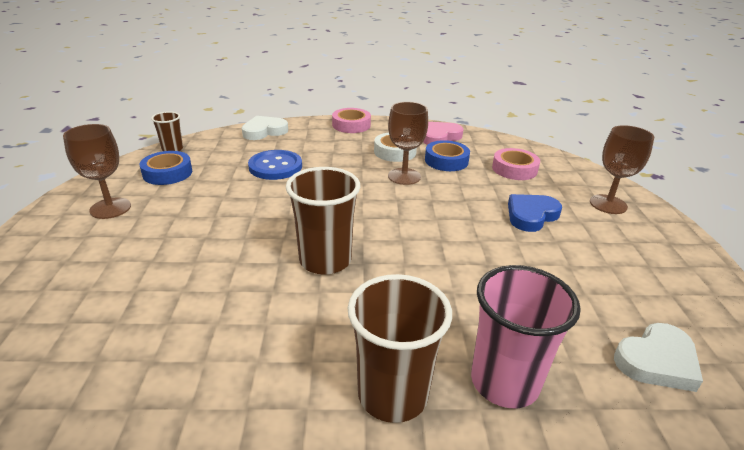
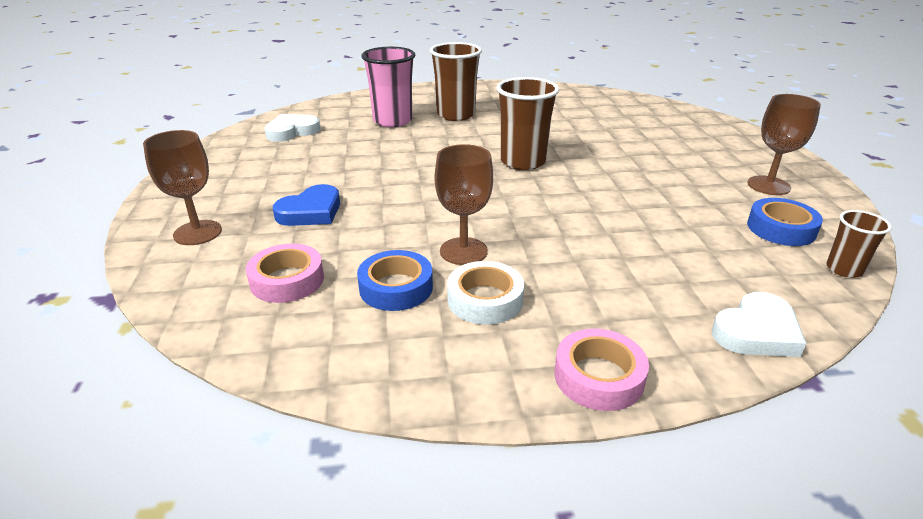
camera: 175 degrees right, 0 degrees up
blue button [248,150,302,180] -> none
pink heart [423,122,463,145] -> none

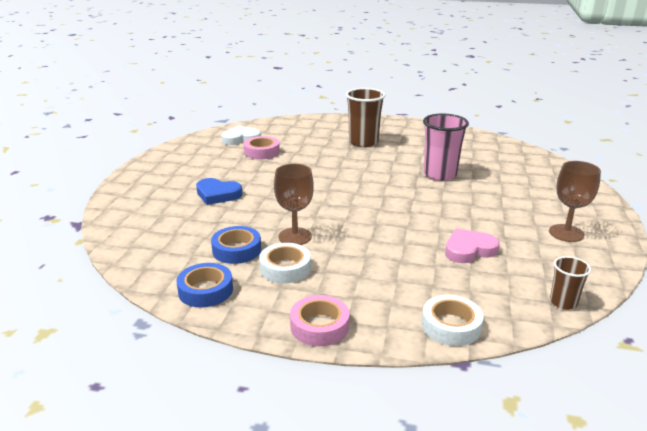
camera: 20 degrees right, 5 degrees down
brown goblet [143,130,222,245] -> none
pink tape [246,244,324,303] -> pink tape moved to [243,136,280,159]
blue heart [273,184,340,226] -> blue heart turned 45 degrees clockwise [196,178,243,205]
pink cup [361,47,415,127] -> pink cup moved to [423,114,469,181]
brown cup [496,77,559,170] -> none
white heart [712,292,807,357] -> white tape [422,295,484,346]
blue tape [747,198,823,246] -> blue tape moved to [176,263,233,308]
none -> pink heart [445,228,500,263]

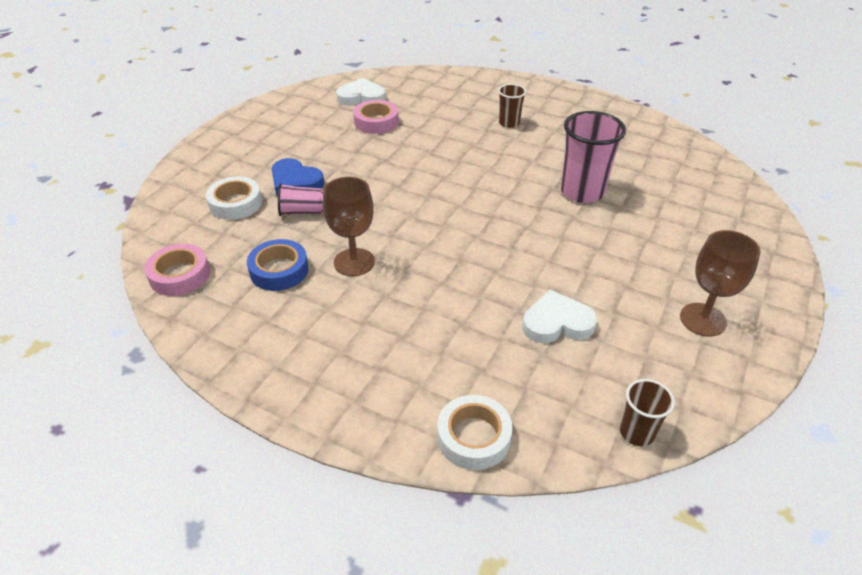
camera: 15 degrees right, 15 degrees up
blue tape [176,263,233,308] -> none
white tape [259,243,311,283] -> white tape moved to [206,176,262,220]
pink tape [290,295,350,346] -> pink tape moved to [144,244,210,296]
brown cup [345,88,385,147] -> brown cup [498,84,526,128], size x0.55
pink heart [445,228,500,263] -> white heart [522,290,597,343]
none -> pink cup [278,183,323,216]

